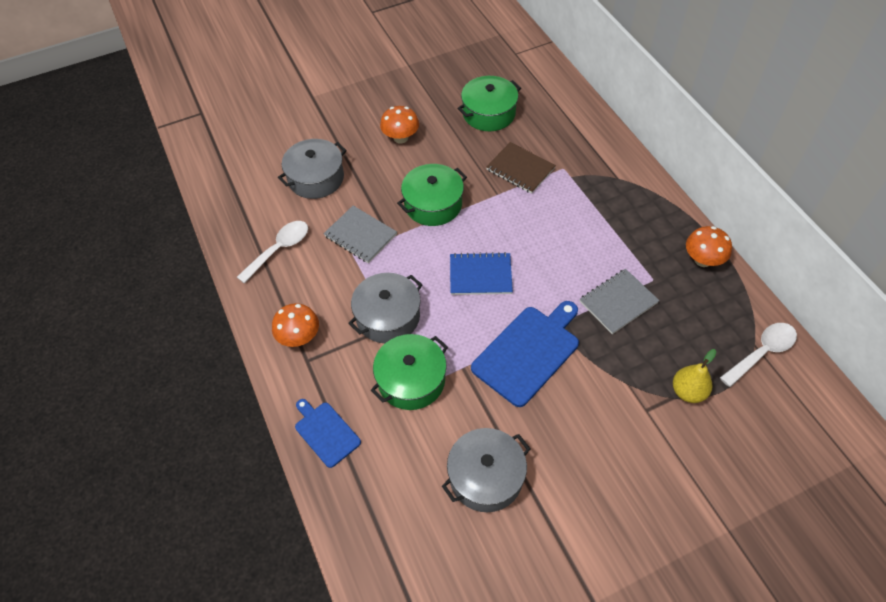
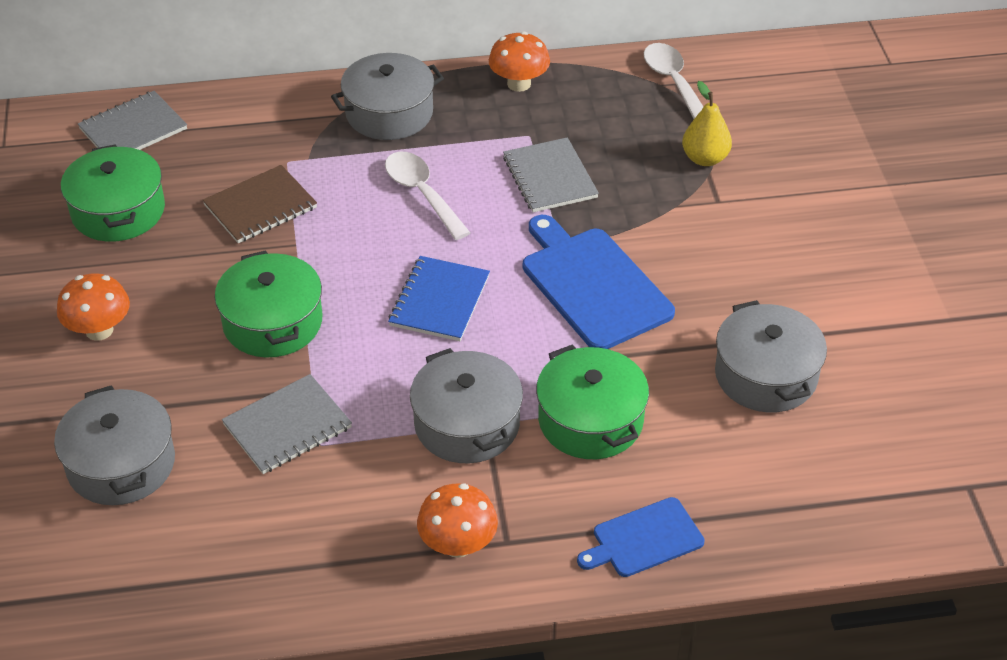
camera: 75 degrees left, 10 degrees down
white spoon [237,221,308,284] -> white spoon moved to [385,152,470,240]
none -> grey notebook [78,91,187,150]
none -> grey pot [331,53,444,140]

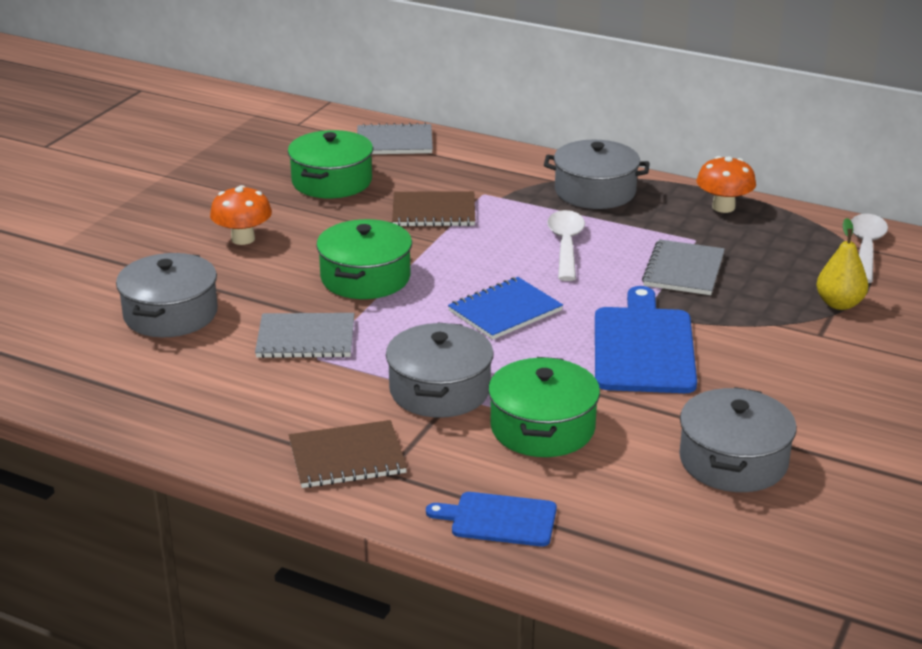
camera: 35 degrees right, 15 degrees down
orange mushroom [417,484,498,558] -> brown notebook [289,420,407,488]

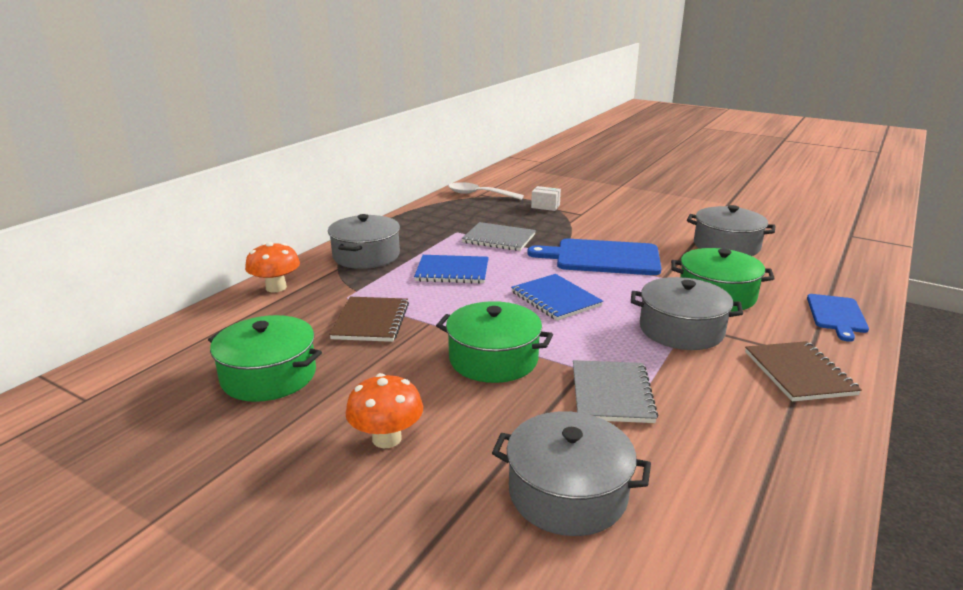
camera: 85 degrees left, 5 degrees down
grey notebook [357,123,433,154] -> none
white spoon [547,210,585,281] -> blue notebook [414,255,489,284]
orange mushroom [696,156,756,213] -> orange mushroom moved to [245,242,300,293]
yellow pear [816,218,868,310] -> white box [531,186,561,211]

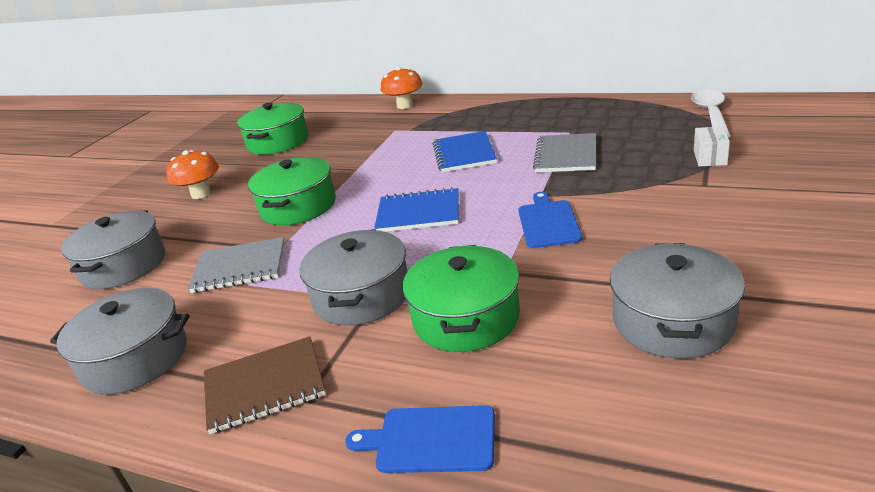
camera: 85 degrees right, 5 degrees up
grey pot [328,214,400,269] -> grey pot moved to [50,288,190,395]
brown notebook [329,297,409,342] -> none
blue notebook [511,274,603,321] -> blue notebook turned 45 degrees clockwise [374,187,459,232]
blue cutting board [527,239,661,275] -> blue cutting board [518,192,582,248], size x0.58

